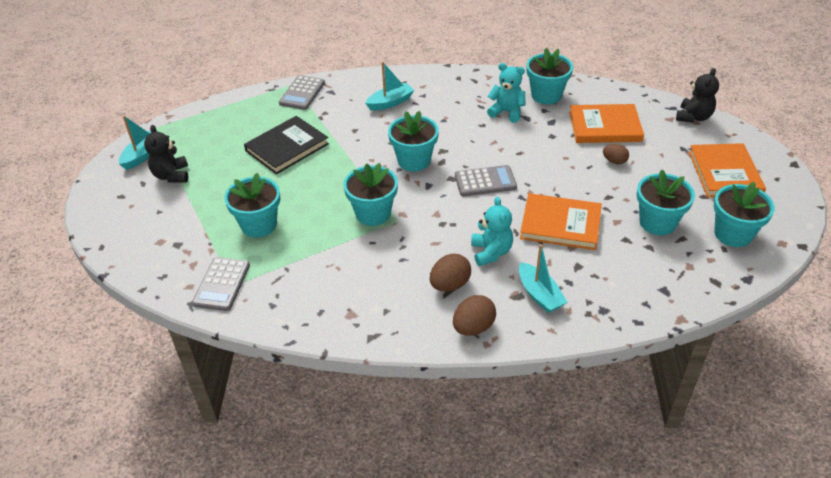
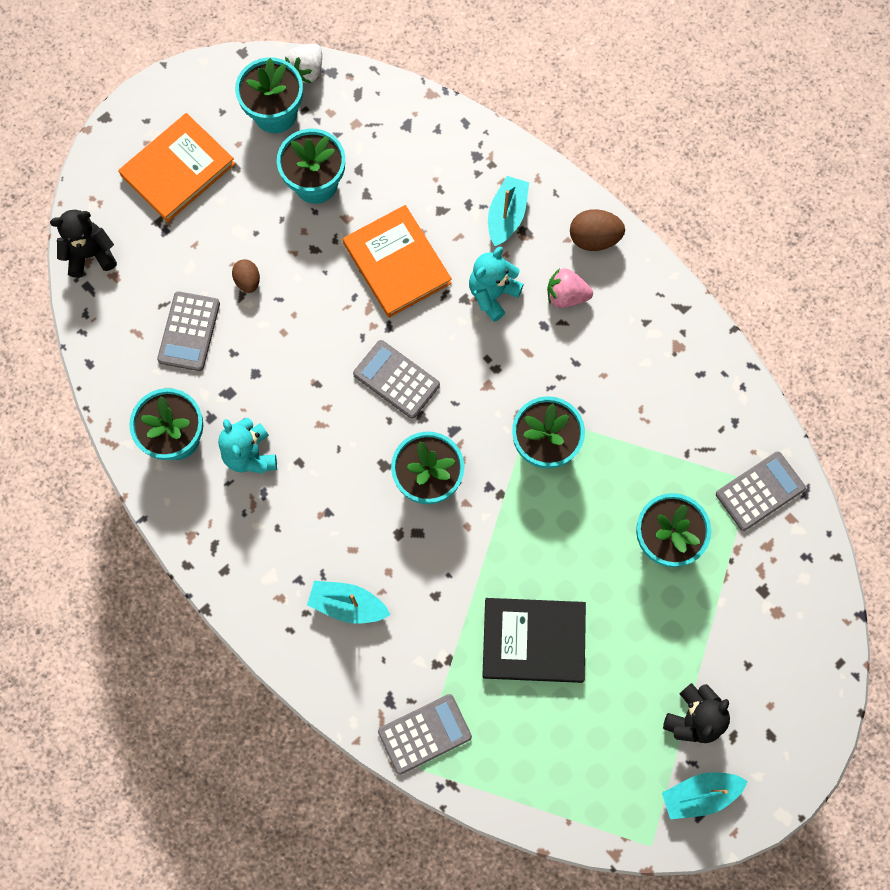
camera: 135 degrees left, 30 degrees up
brown egg [430,254,471,292] -> pink strawberry [547,268,593,308]
orange book [569,104,644,143] -> grey calculator [157,291,220,371]
none -> white strawberry [285,44,322,83]

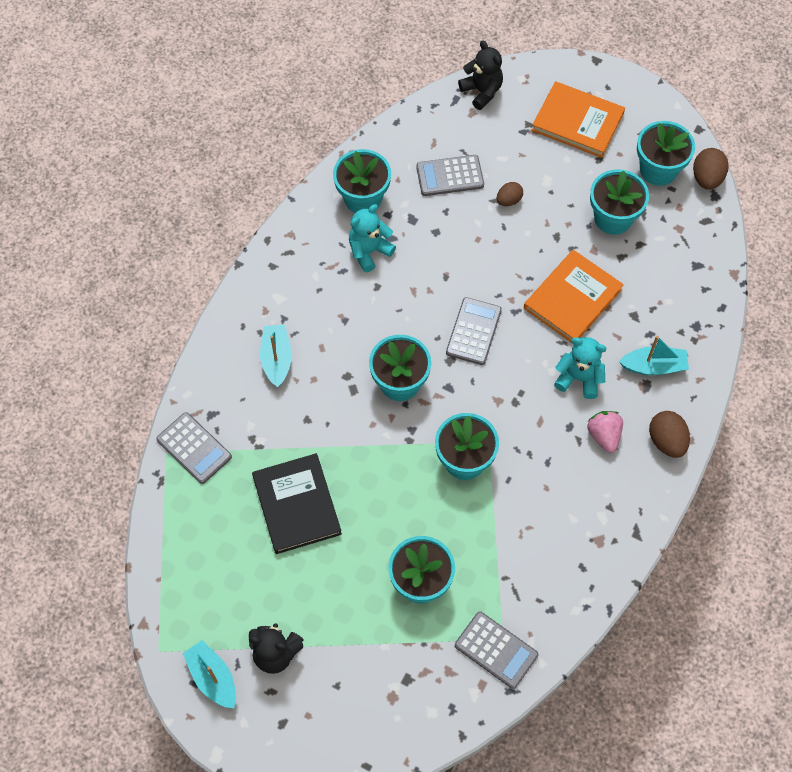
camera: 70 degrees right, 10 degrees down
white strawberry [285,44,322,83] -> brown egg [693,148,729,190]

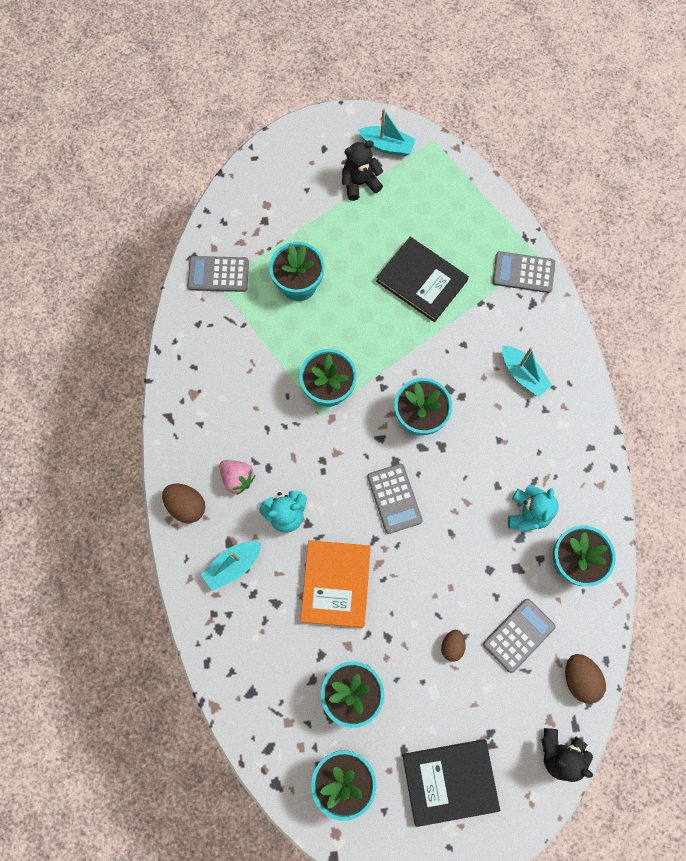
camera: 145 degrees right, 10 degrees up
orange book [532,81,625,158] -> black book [402,739,500,827]
brown egg [693,148,729,190] -> brown egg moved to [565,654,606,704]

